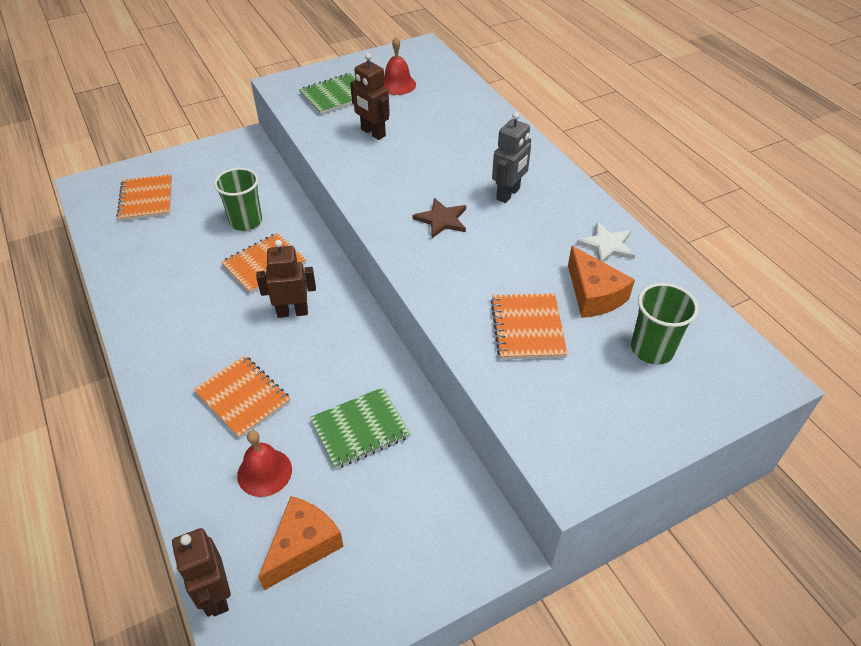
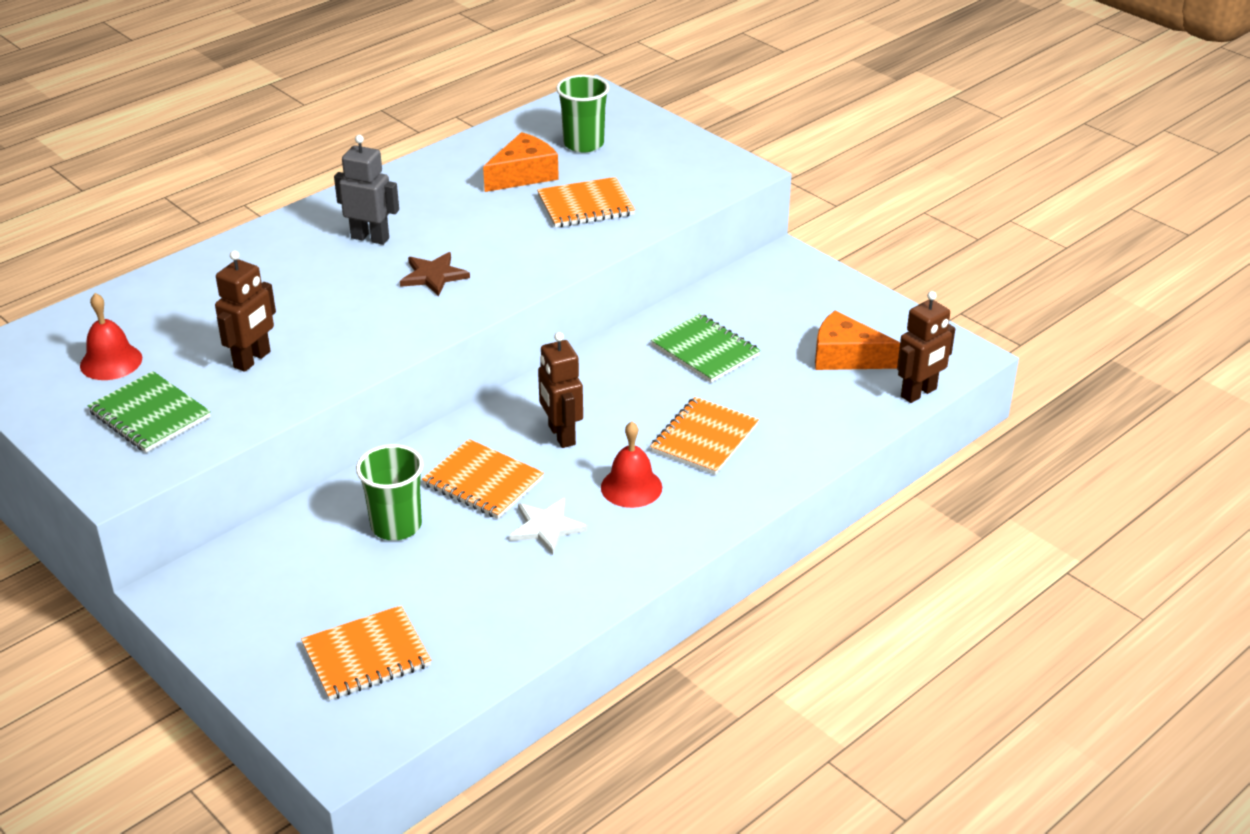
camera: 105 degrees left, 10 degrees down
red bell [237,430,292,497] -> red bell moved to [601,421,662,508]
white star [577,222,635,262] -> white star moved to [509,498,587,555]

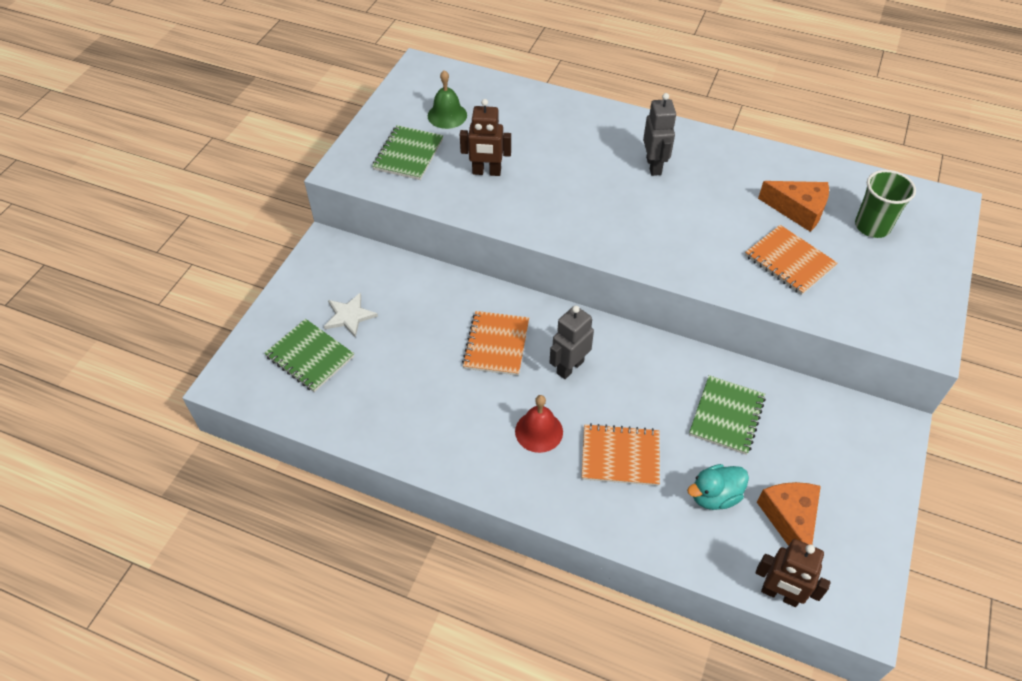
camera: 65 degrees right, 15 degrees up
red bell [80,293,142,380] -> green bell [428,70,467,129]
orange notebook [301,605,431,700] -> green notebook [264,319,354,392]
green cup [356,444,423,541] -> none
brown star [400,252,470,296] -> none
white star [509,498,587,555] -> white star moved to [324,292,378,338]
brown robot [538,332,583,448] -> grey robot [550,306,594,379]
none -> turquoise duck [687,464,749,510]

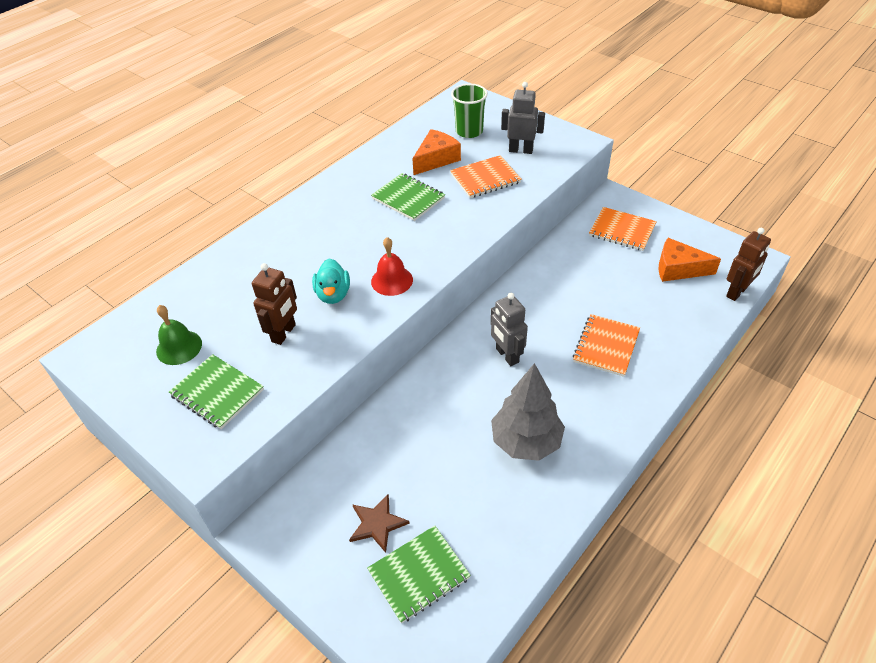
camera: 70 degrees left, 5 degrees down
white star [324,292,378,338] -> brown star [349,494,410,553]
orange notebook [462,311,529,376] -> orange notebook moved to [589,207,657,251]
red bell [515,395,563,453] -> red bell moved to [371,237,413,296]
grey robot [643,93,676,176] -> grey robot moved to [501,82,545,154]
turquoise duck [687,464,749,510] -> turquoise duck moved to [312,259,350,304]
green notebook [689,375,766,455] -> green notebook moved to [371,173,445,221]
none -> grey tree [491,363,565,461]

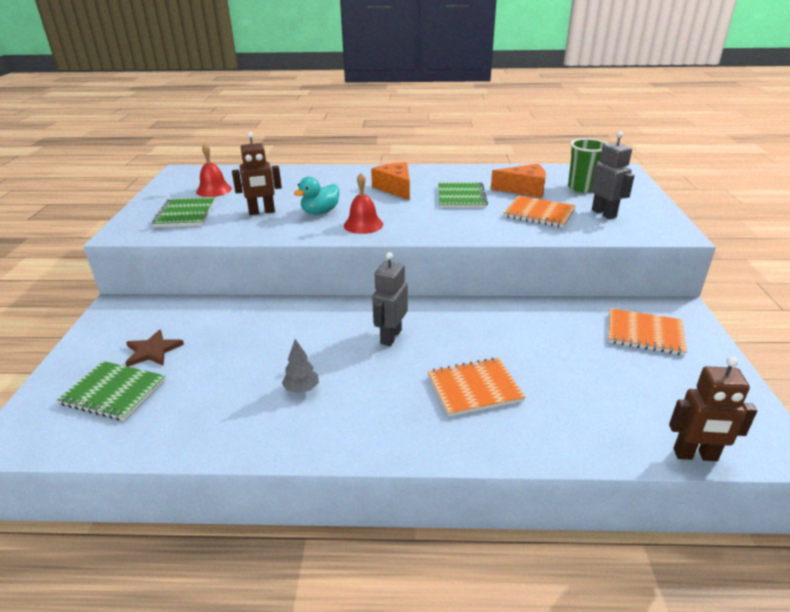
camera: 50 degrees right, 15 degrees down
green bell [156,305,202,365] -> red bell [196,144,232,197]
grey tree [491,363,565,461] -> grey tree [282,339,319,393], size x0.46
orange notebook [589,207,657,251] -> orange notebook turned 60 degrees counterclockwise [608,308,687,356]
orange cheese [658,238,721,282] -> orange cheese moved to [371,162,410,200]

